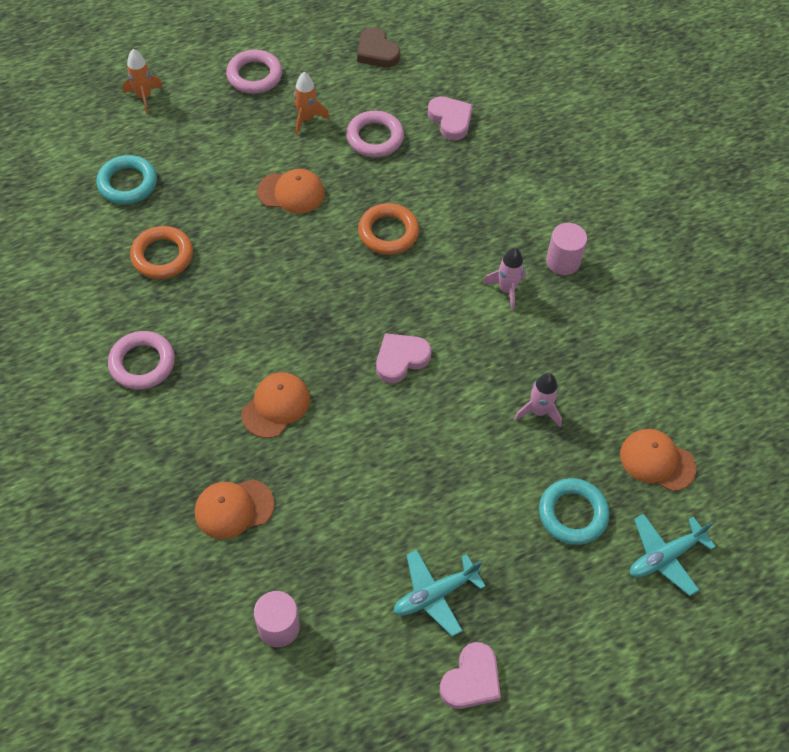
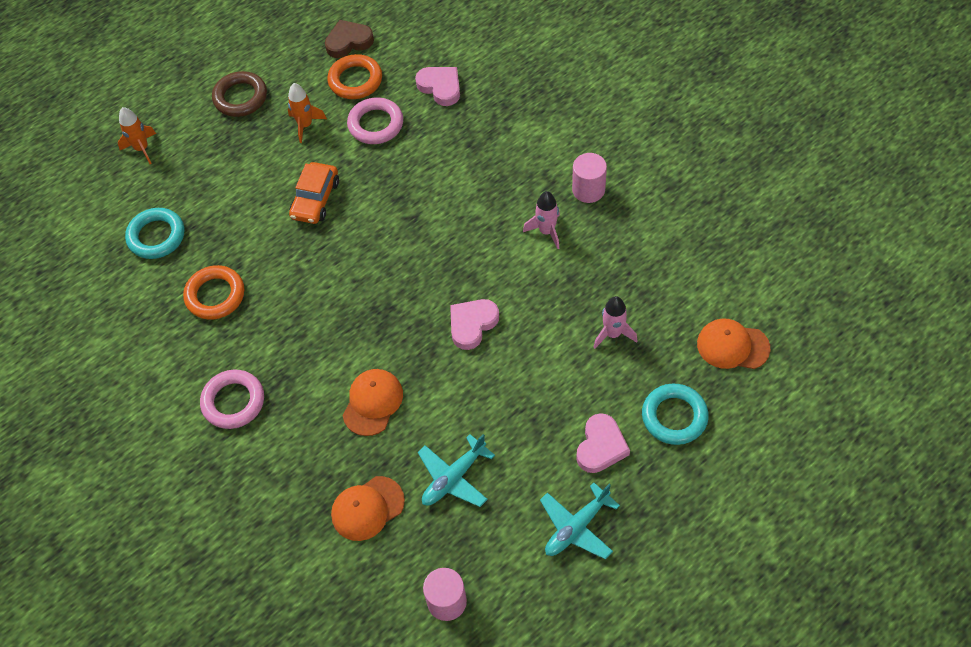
camera: 10 degrees left, 0 degrees up
pink ring [226,50,282,94] -> brown ring [212,71,267,117]
orange cap [257,169,324,213] -> orange car [289,162,339,224]
brown heart [357,27,400,67] -> brown heart turned 120 degrees clockwise [325,20,374,58]
orange ring [358,203,419,255] -> orange ring moved to [327,54,382,99]
pink heart [440,642,501,709] -> pink heart moved to [576,413,630,473]
turquoise plane [630,514,716,596] -> turquoise plane moved to [418,434,495,507]

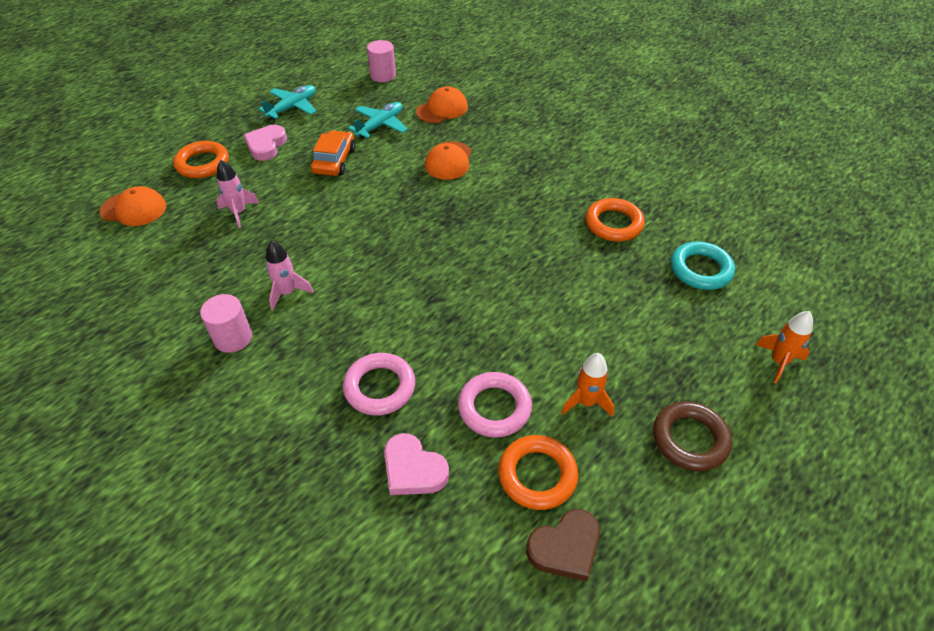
camera: 170 degrees right, 10 degrees down
pink ring [200,370,264,429] -> pink ring moved to [343,353,415,416]
orange car [289,162,339,224] -> orange car moved to [311,130,355,176]
pink heart [450,299,499,350] -> none
turquoise ring [642,384,709,445] -> orange ring [173,141,229,178]

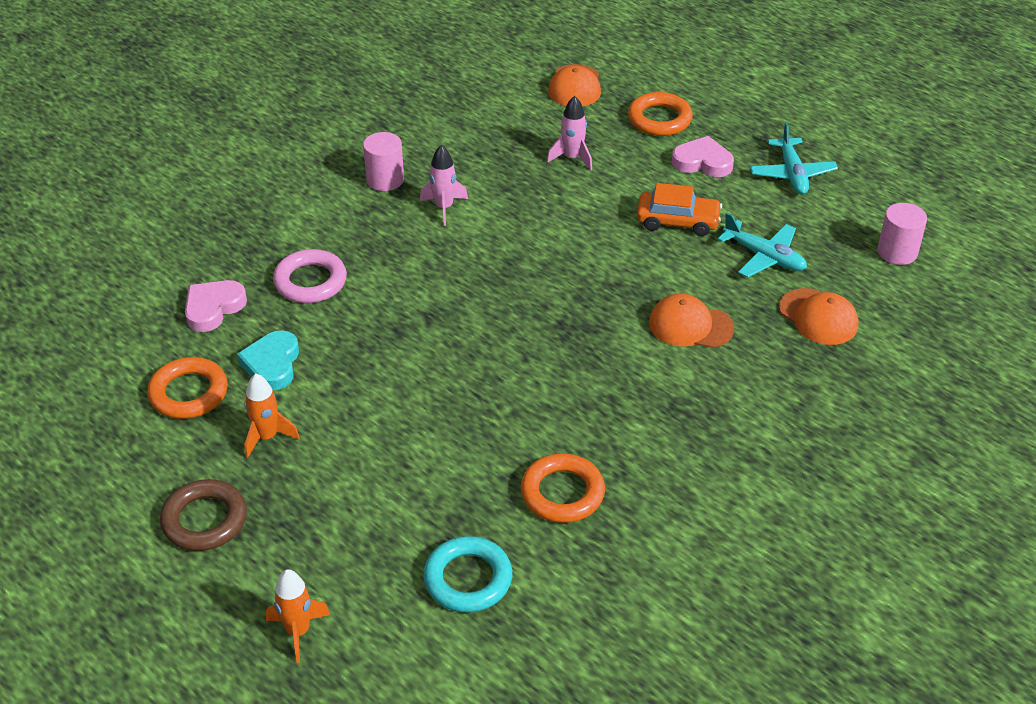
camera: 90 degrees right, 5 degrees down
turquoise plane [259,85,317,119] -> turquoise plane turned 45 degrees clockwise [750,122,838,195]
pink ring [458,372,532,438] -> turquoise heart [237,330,299,390]
brown heart [526,509,600,582] -> none

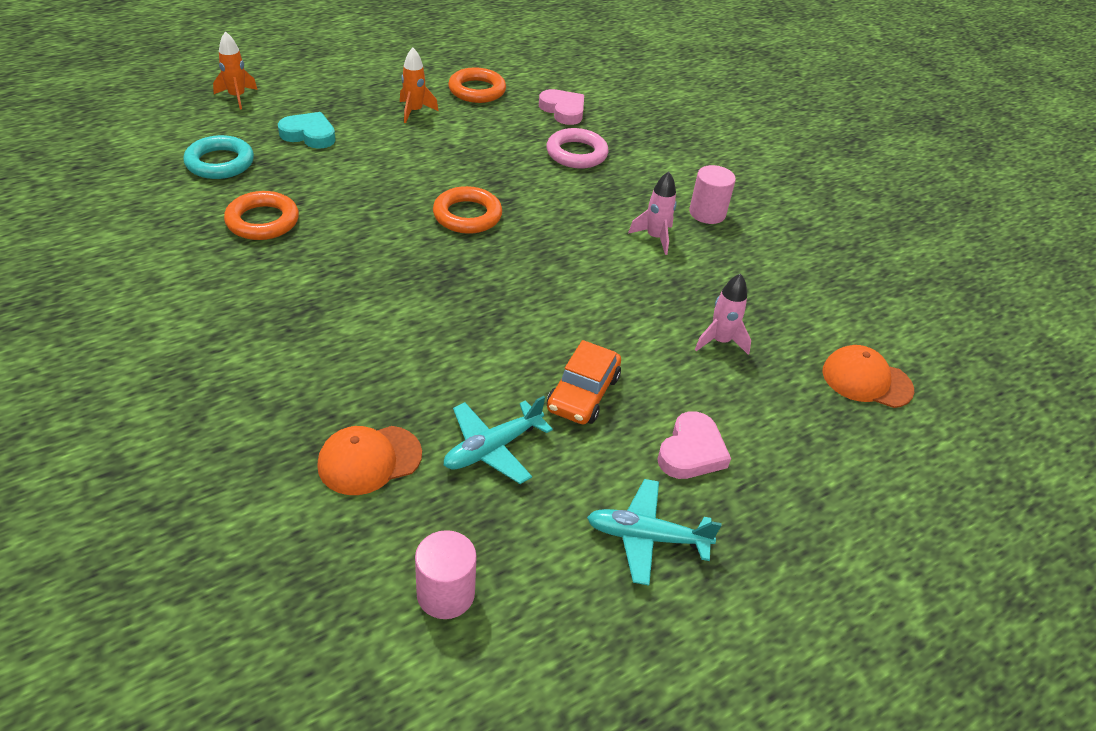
camera: 100 degrees right, 0 degrees up
brown ring [160,479,247,551] -> none
turquoise heart [237,330,299,390] -> turquoise heart moved to [278,112,336,149]
orange ring [628,92,693,136] -> orange ring moved to [433,186,502,234]
orange cap [649,293,734,348] -> none

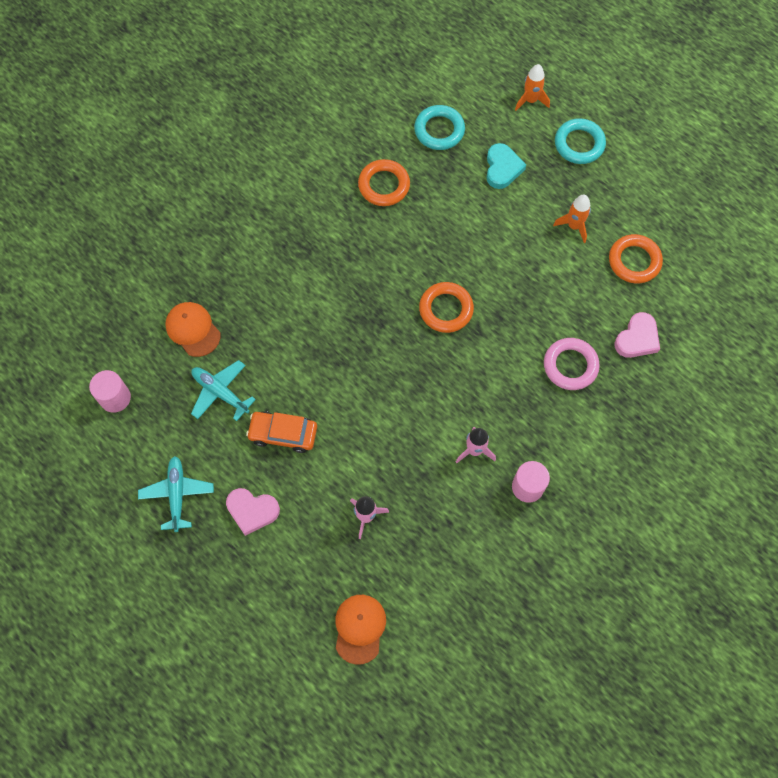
camera: 80 degrees right, 25 degrees up
none -> turquoise ring [555,118,606,164]

